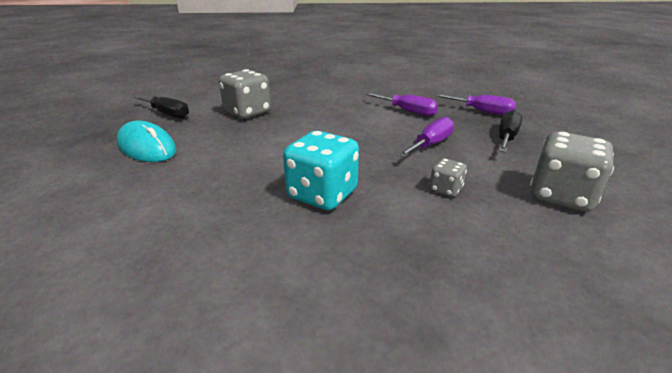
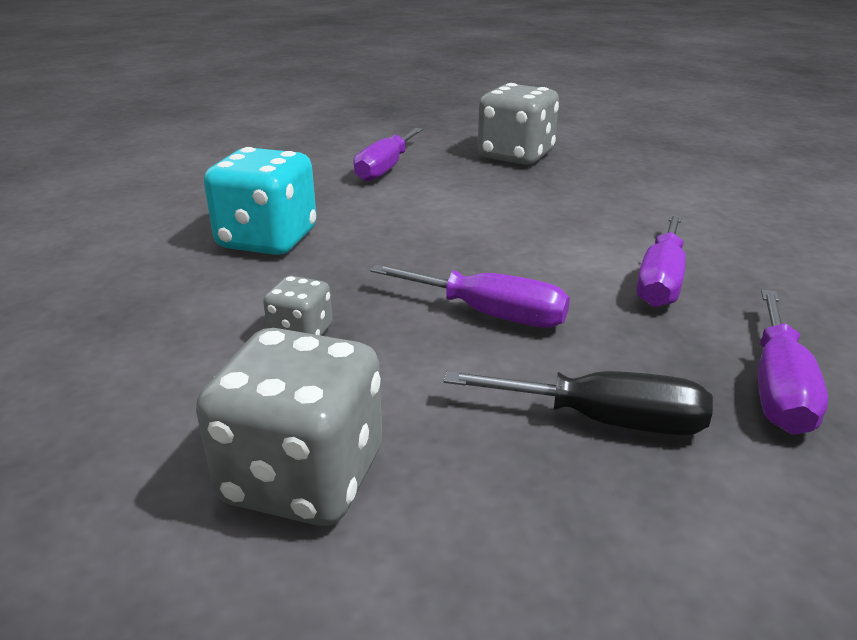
camera: 75 degrees right, 0 degrees up
turquoise mouse [117,120,176,162] -> none
black screwdriver [134,96,189,118] -> none
none -> purple screwdriver [353,128,423,182]

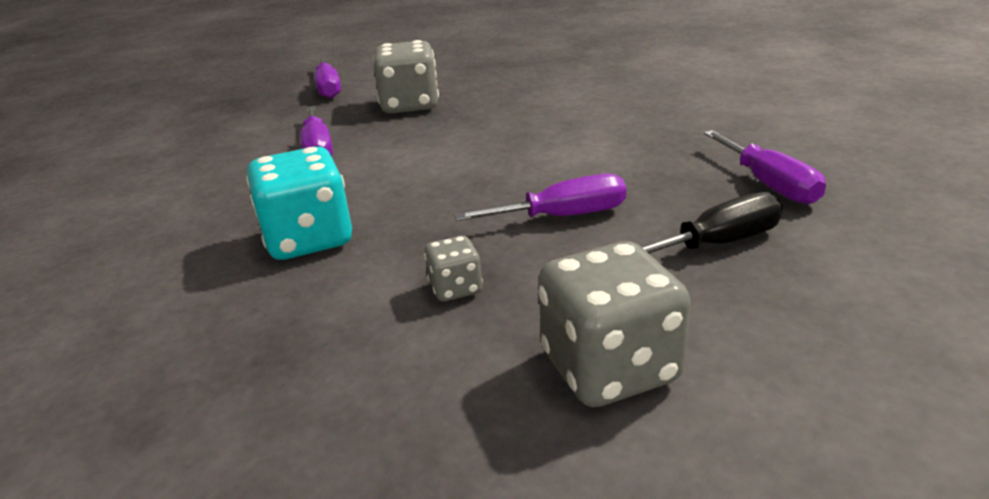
camera: 35 degrees left, 0 degrees up
purple screwdriver [636,214,686,308] -> purple screwdriver moved to [315,57,341,99]

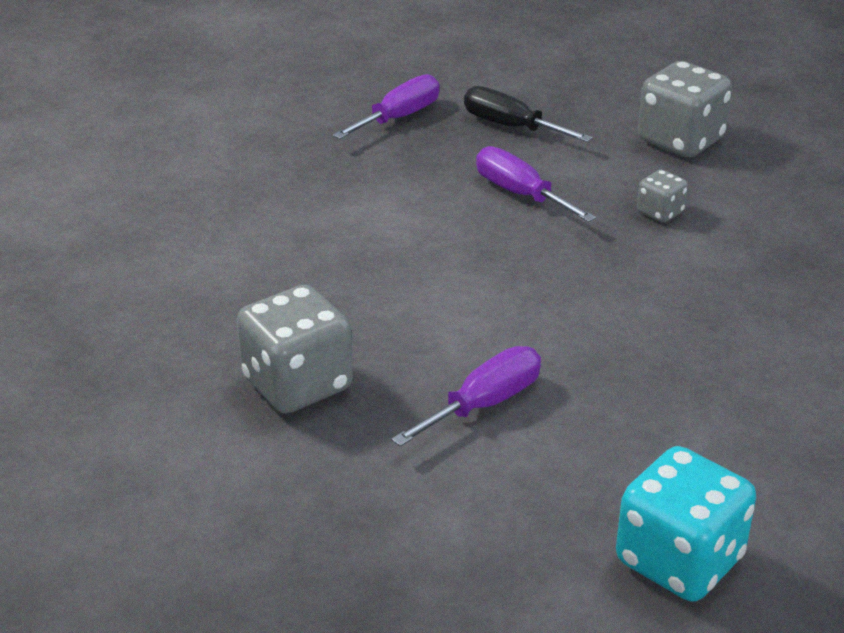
camera: 120 degrees left, 5 degrees up
turquoise dice [246,146,352,260] -> turquoise dice moved to [616,446,756,601]
purple screwdriver [315,57,341,99] -> none

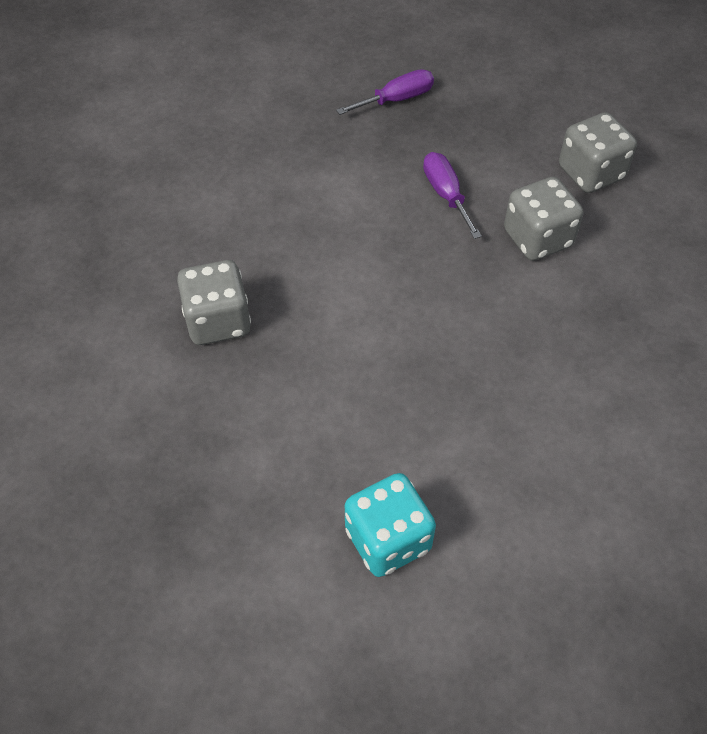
camera: 20 degrees right, 20 degrees up
purple screwdriver [391,346,541,447] -> none
black screwdriver [464,86,593,142] -> none
grey dice [637,170,688,223] -> grey dice [504,177,584,261], size x1.99

